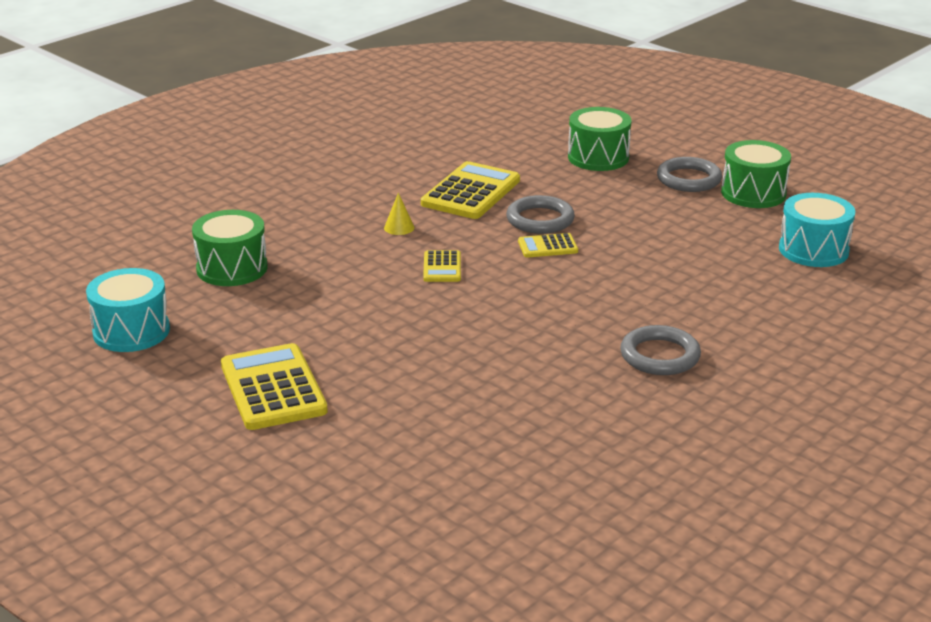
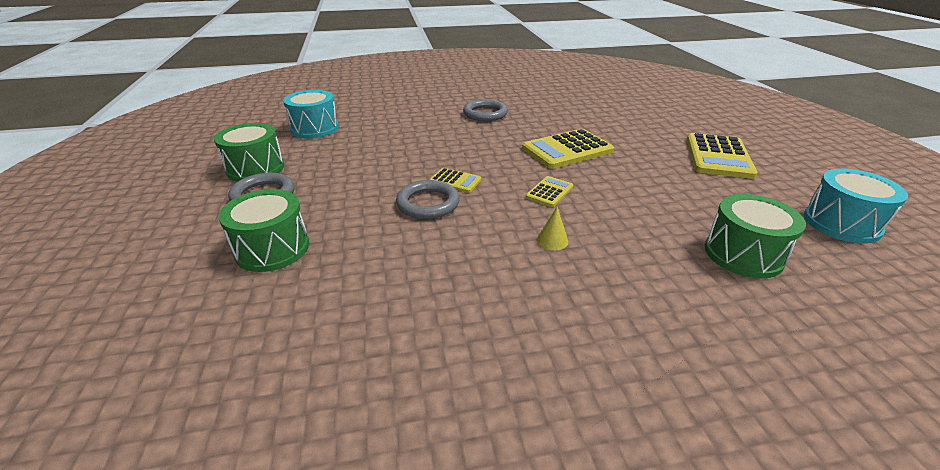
camera: 145 degrees left, 5 degrees up
yellow calculator [421,161,520,219] -> yellow calculator moved to [522,129,614,169]

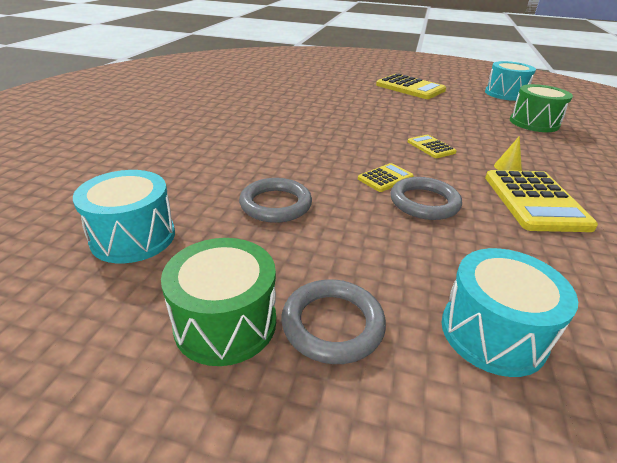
camera: 65 degrees left, 0 degrees up
green drum [219,189,309,272] -> turquoise drum [442,248,578,377]
grey ring [463,99,508,121] -> grey ring moved to [239,178,312,223]
yellow calculator [522,129,614,169] -> yellow calculator moved to [485,170,598,232]

